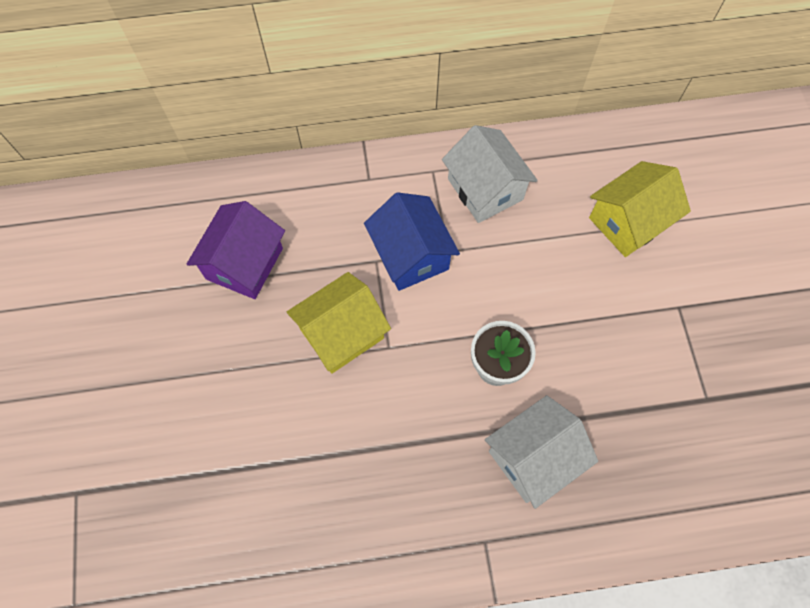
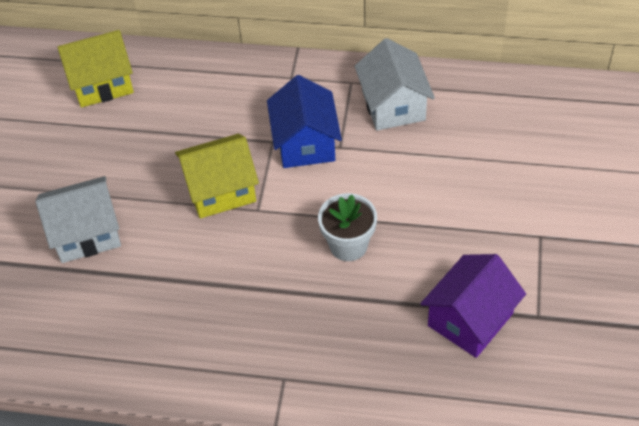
camera: 20 degrees right, 15 degrees down
purple house [187,201,285,299] -> purple house moved to [420,254,526,358]
white house [485,395,598,509] -> white house moved to [35,176,121,263]
yellow house [589,161,691,257] -> yellow house moved to [58,30,134,108]

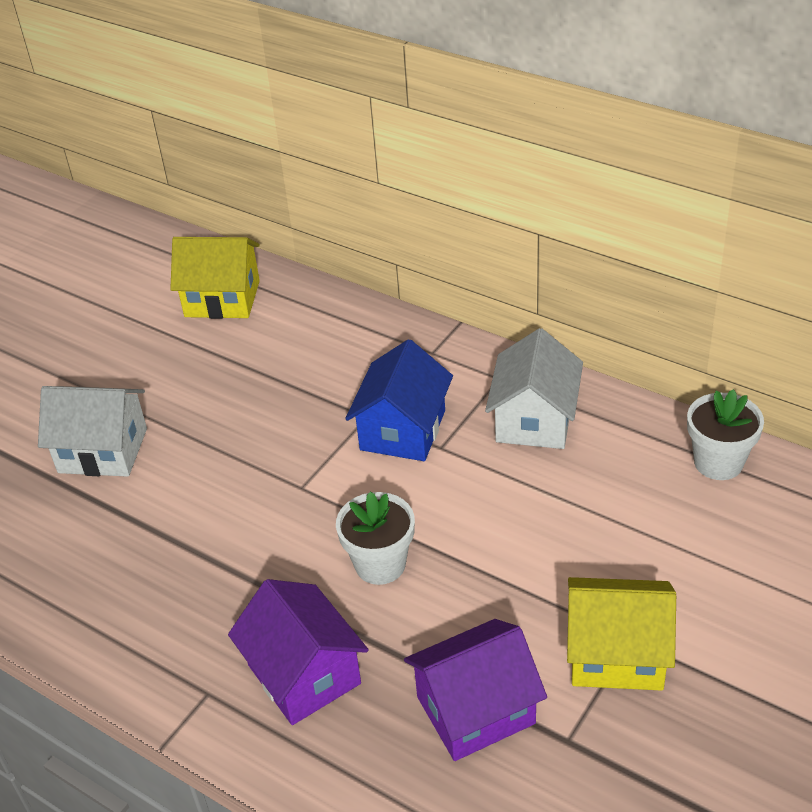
camera: 25 degrees right, 10 degrees down
yellow house [175,134,259,218] -> yellow house moved to [567,577,676,691]
none -> purple house [228,579,369,725]
none -> white flower pot [687,389,764,480]

